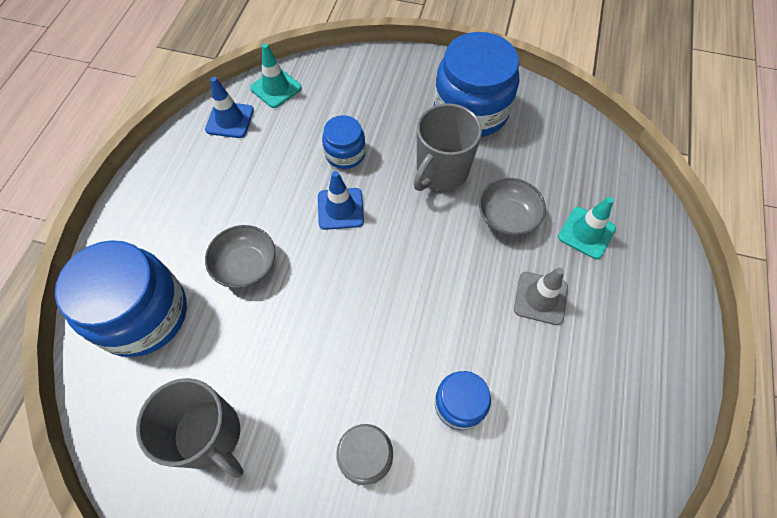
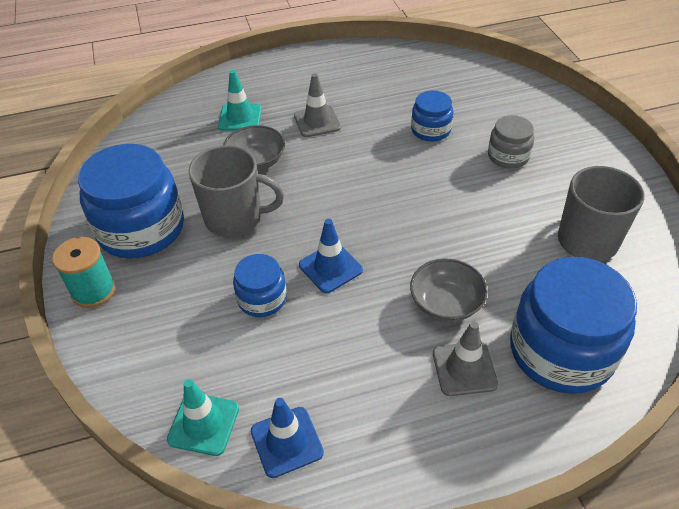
camera: 120 degrees left, 15 degrees down
none -> turquoise spool [52,237,116,308]
none -> grey traffic cone [433,322,498,396]

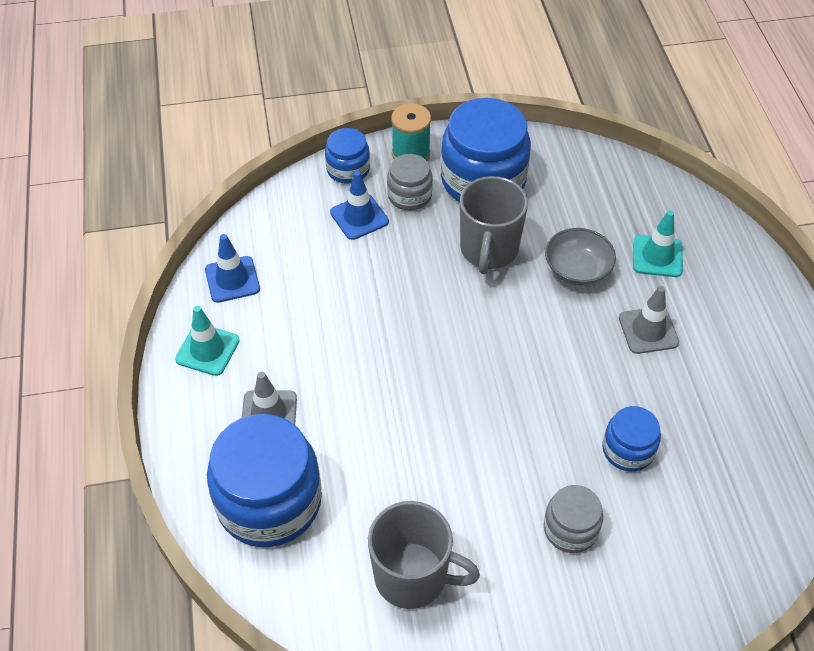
camera: 95 degrees right, 5 degrees up
turquoise traffic cone [167,379,239,456] -> turquoise traffic cone moved to [175,306,240,376]
blue jar [233,254,287,317] -> blue jar moved to [325,128,370,184]
blue traffic cone [299,219,363,293] -> blue traffic cone moved to [330,171,389,240]
grey bowl [410,259,488,322] -> none
none -> grey jar [387,154,433,210]

